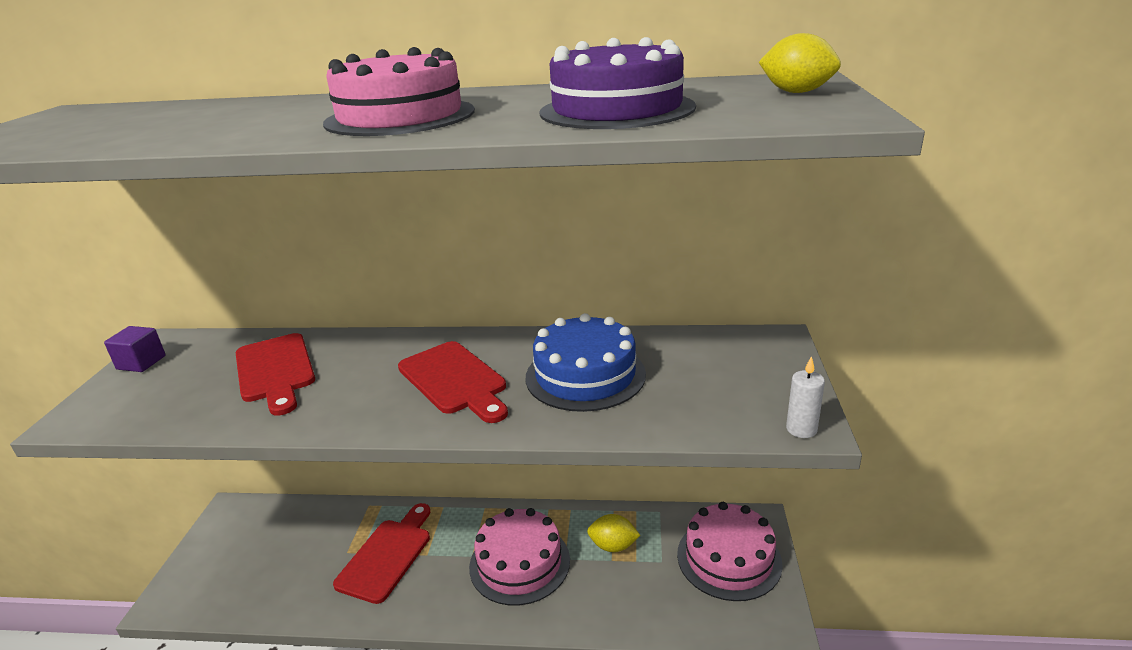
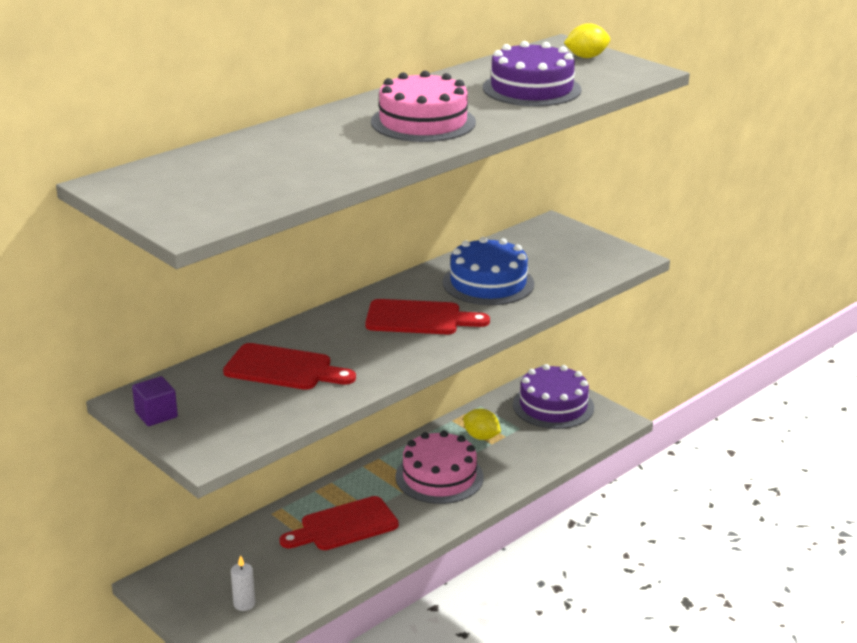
camera: 50 degrees left, 0 degrees up
red cutting board [333,503,430,604] -> red cutting board turned 90 degrees counterclockwise [280,496,399,550]
yellow lemon [587,514,640,552] -> yellow lemon turned 75 degrees clockwise [463,409,501,440]
pink cake [677,502,783,601] -> purple cake [513,364,594,429]
white candle [786,356,825,438] -> white candle moved to [231,555,255,611]

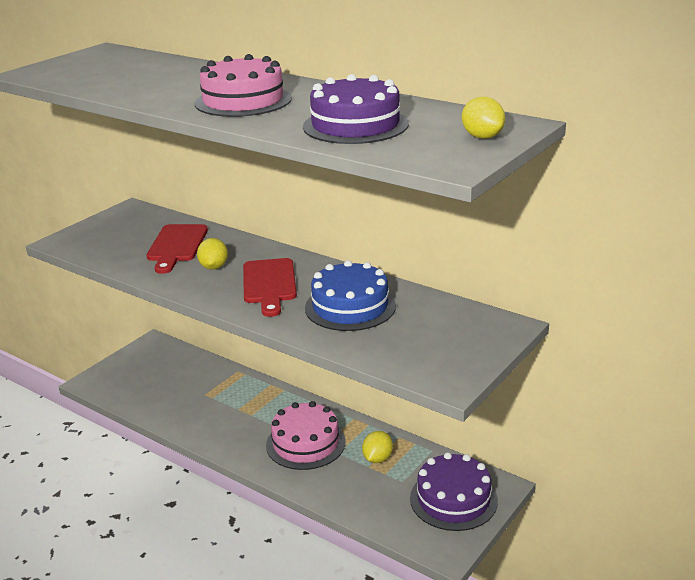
camera: 80 degrees right, 0 degrees up
purple cube [132,376,178,426] -> none
white candle [231,555,255,611] -> none
red cutting board [280,496,399,550] -> none
none -> yellow lemon [197,238,228,270]

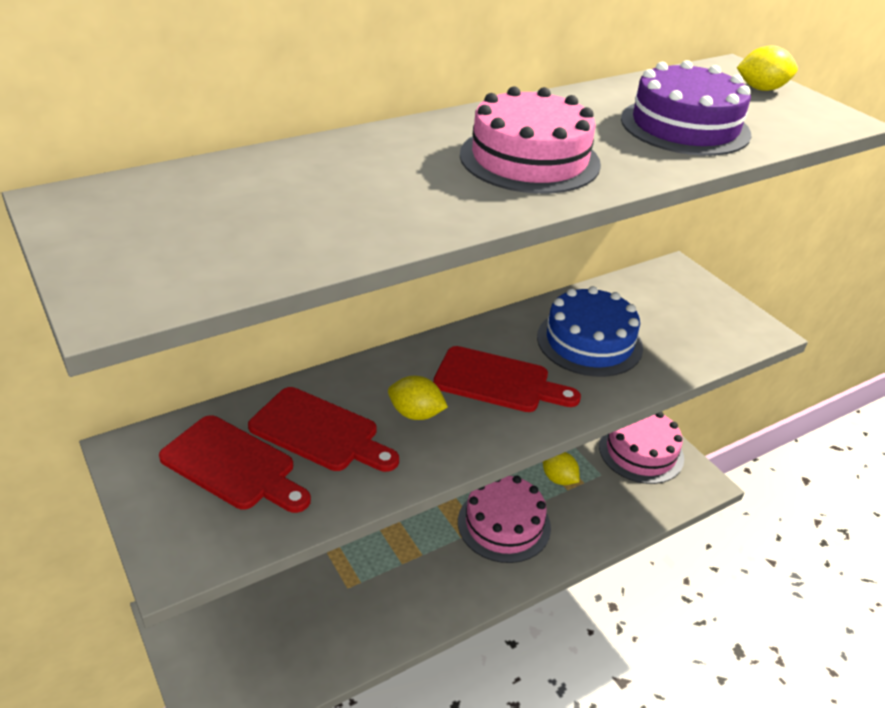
camera: 70 degrees left, 10 degrees up
purple cake [410,452,498,531] -> pink cake [599,412,684,484]
none -> red cutting board [159,415,311,513]

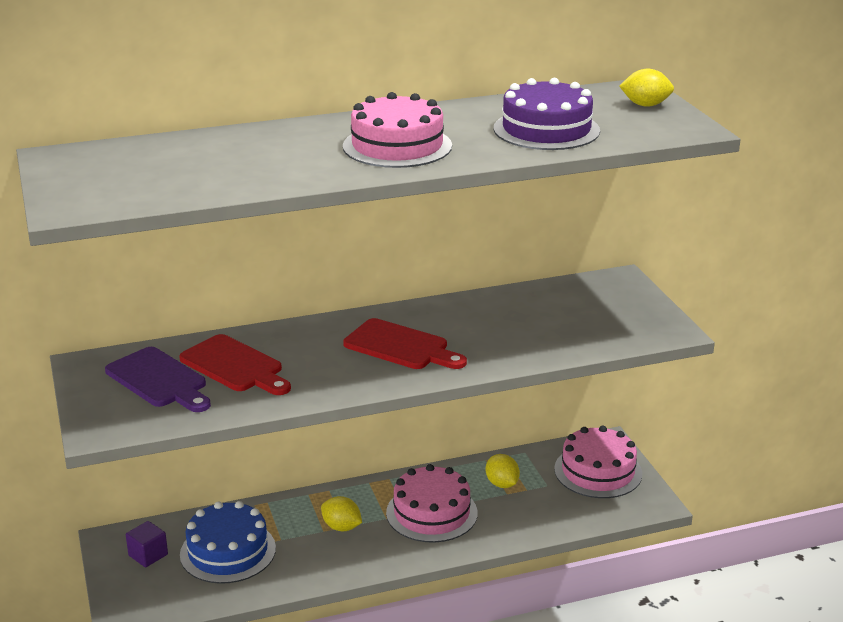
camera: 15 degrees right, 10 degrees down
red cutting board [159,415,311,513] -> purple cutting board [105,347,211,412]
yellow lemon [388,376,448,420] -> yellow lemon moved to [321,496,362,531]
blue cake [537,286,643,377] -> blue cake moved to [180,501,276,584]
none -> purple cube [126,521,168,567]

